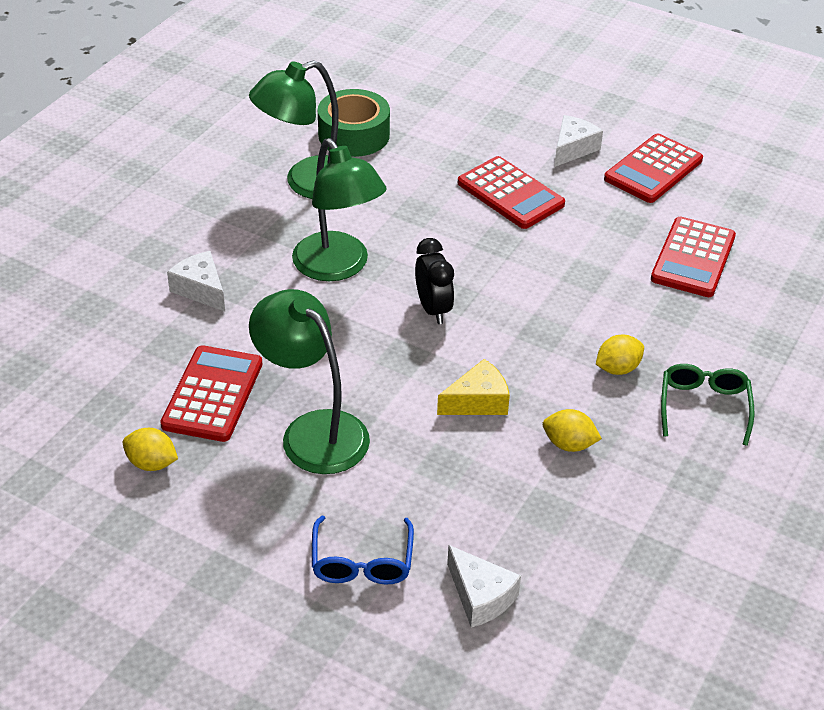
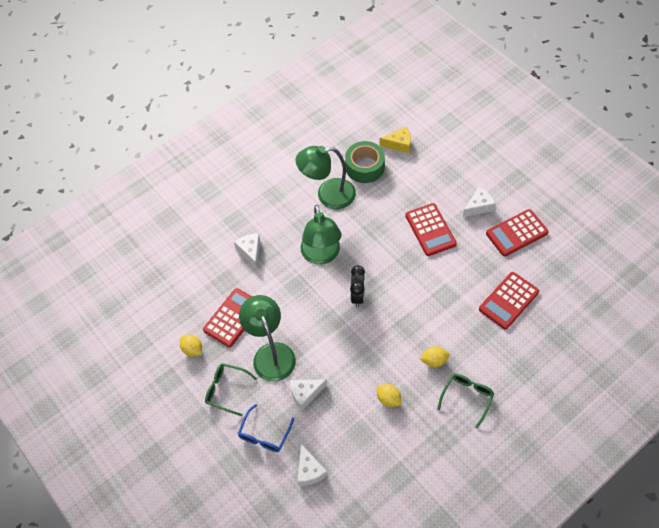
camera: 25 degrees right, 15 degrees up
yellow cheese [437,359,510,415] -> yellow cheese moved to [379,126,411,153]
none -> green glasses [205,363,257,416]
none -> white cheese [290,379,327,410]

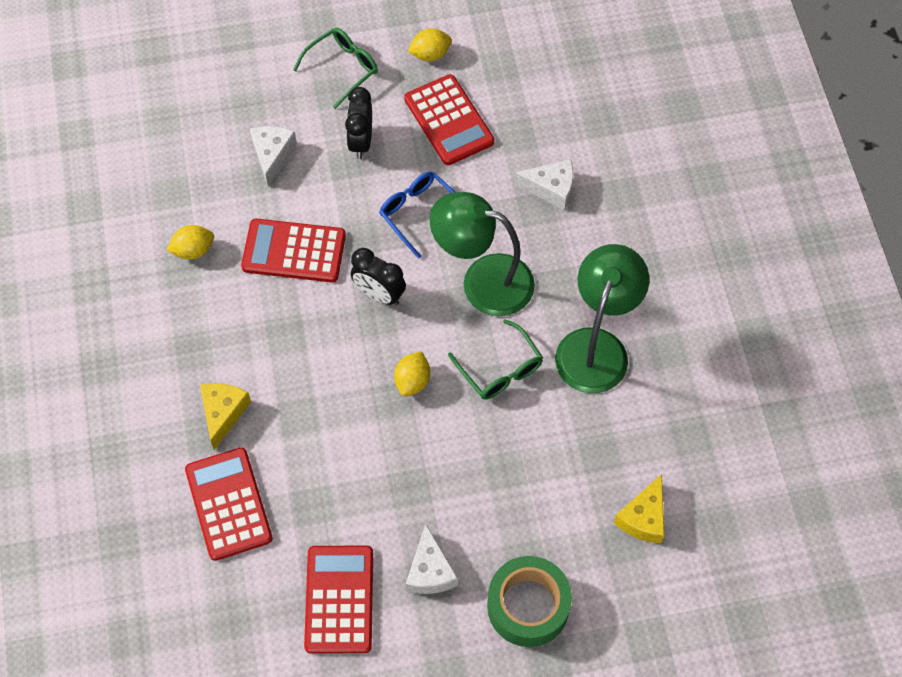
camera: 115 degrees right, 5 degrees up
blue glasses [238,404,294,452] -> blue glasses moved to [379,172,455,259]
green lamp [239,295,296,382] -> black clock [345,87,372,159]
white cheese [297,444,327,486] -> none
green tape [345,141,385,183] -> green tape moved to [487,556,572,647]
red calculator [405,203,457,256] -> red calculator moved to [241,218,346,282]
yellow lemon [420,346,450,367] -> yellow lemon moved to [394,351,430,396]
green glasses [437,374,494,428] -> green glasses moved to [448,320,543,400]
none -> yellow cheese [200,383,251,450]

